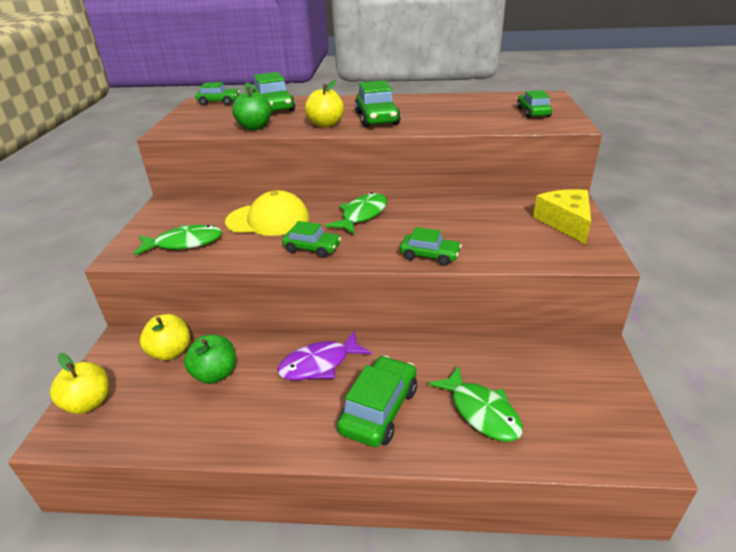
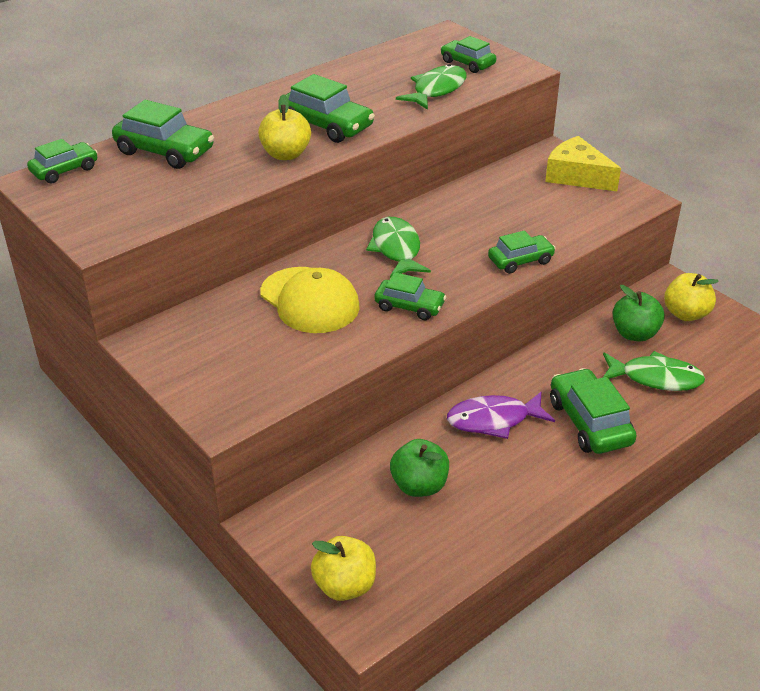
camera: 45 degrees left, 5 degrees up
green fish [134,225,222,256] -> green fish moved to [396,64,467,110]
yellow apple [140,314,190,360] -> yellow apple moved to [664,273,719,321]
yellow cap [225,190,309,236] -> yellow cap turned 90 degrees clockwise [261,267,360,333]
green apple [232,82,272,130] -> green apple moved to [612,285,665,342]
purple fish [277,331,372,380] -> purple fish turned 60 degrees clockwise [447,391,555,439]
green car [282,221,341,258] -> green car turned 45 degrees clockwise [374,272,446,320]

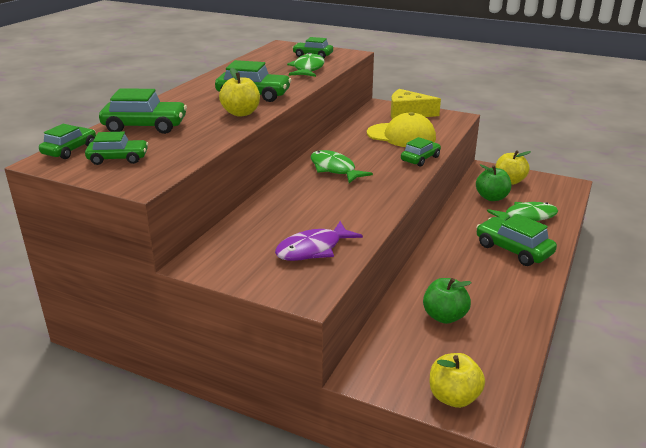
camera: 25 degrees left, 10 degrees down
yellow cap [261,267,360,333] -> yellow cap moved to [367,112,436,147]
green car [374,272,446,320] -> green car moved to [85,132,148,165]
purple fish [447,391,555,439] -> purple fish moved to [275,221,363,261]

